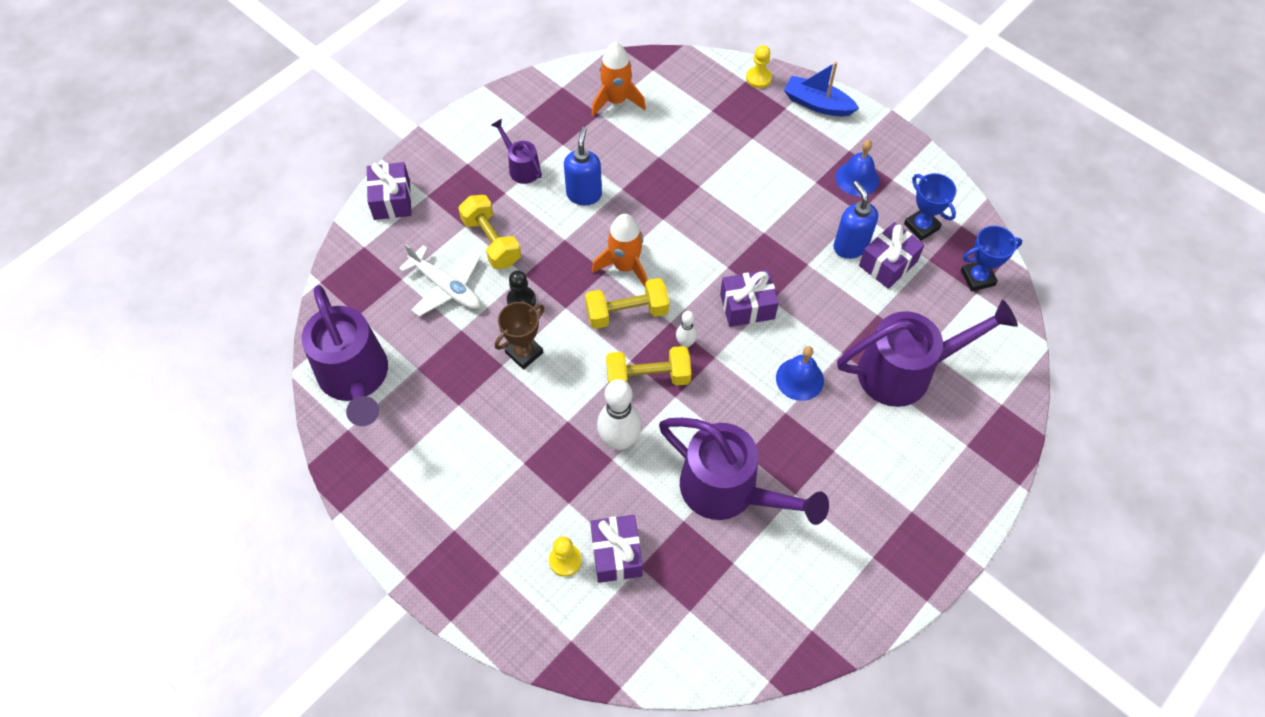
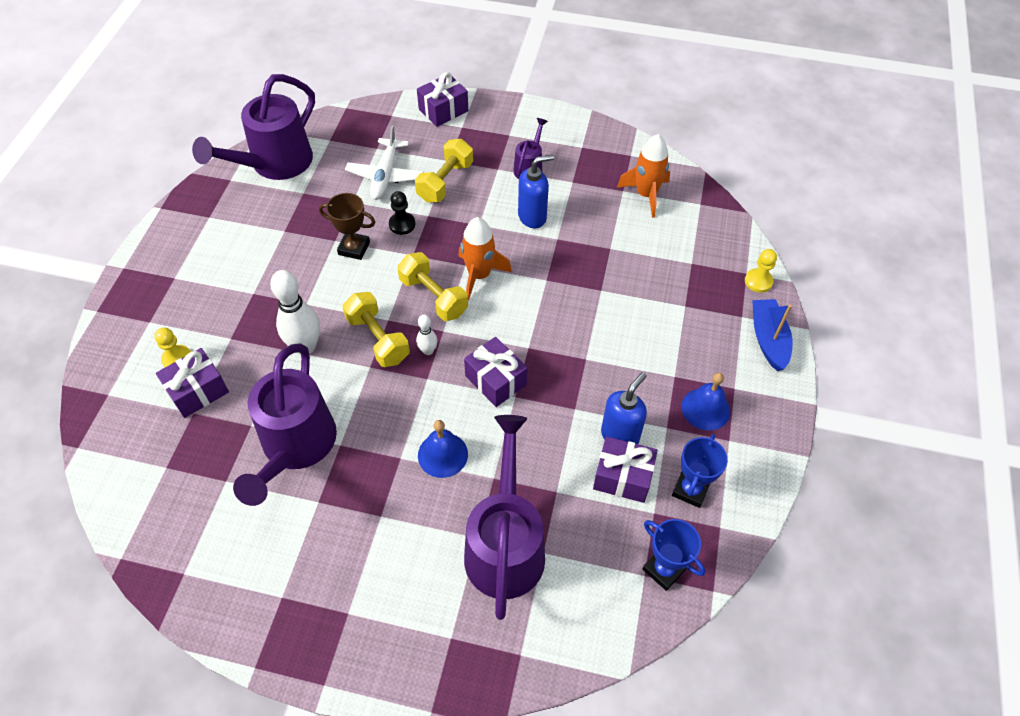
camera: 60 degrees right, 5 degrees down
purple watering can [837,300,1018,407] -> purple watering can turned 135 degrees counterclockwise [464,415,545,620]

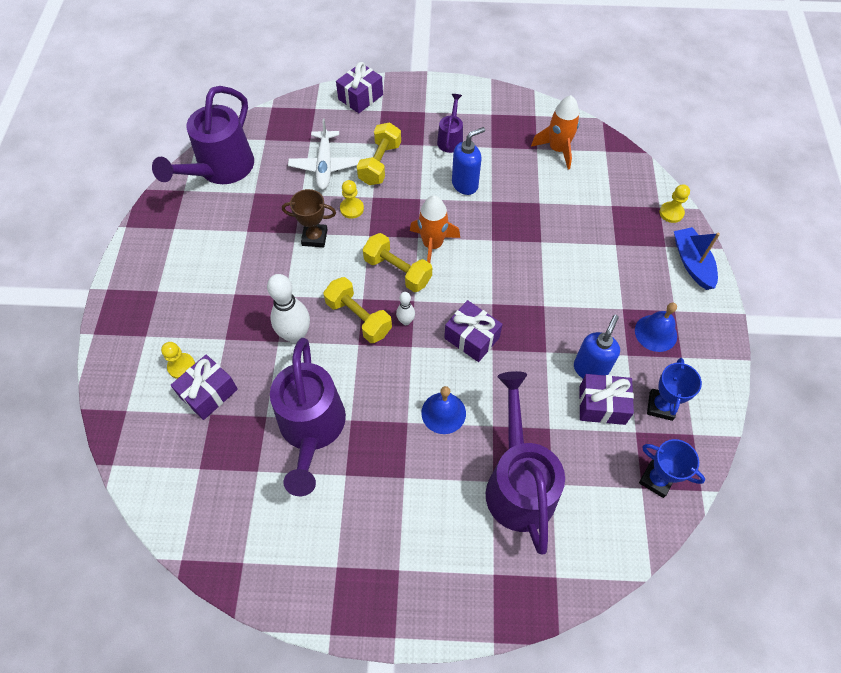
camera: 10 degrees left, 5 degrees up
black pawn [389,191,415,235] -> yellow pawn [340,180,364,219]

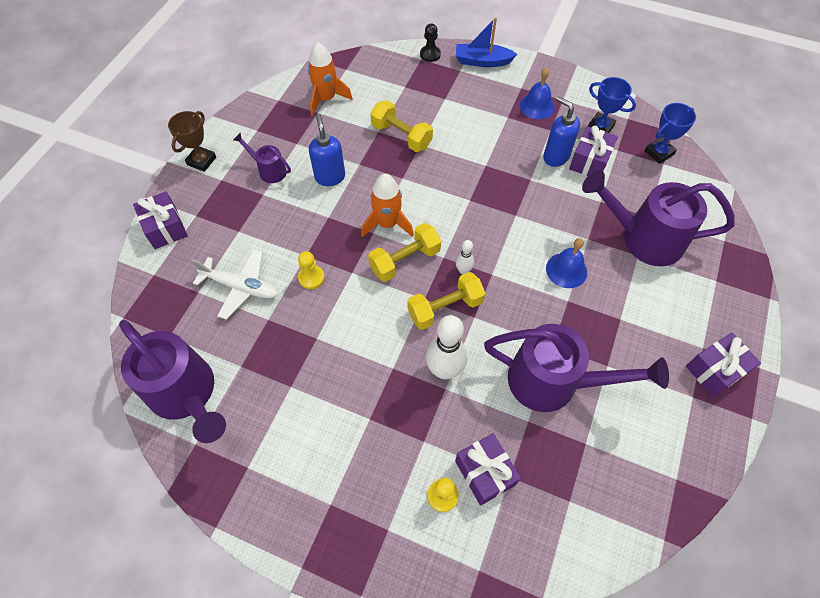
camera: 70 degrees left, 0 degrees up
brown trophy [282,189,336,247] -> brown trophy moved to [168,111,216,172]
yellow dumbbell [357,122,401,185] -> yellow dumbbell moved to [370,100,433,152]
purple gift [444,300,503,362] -> purple gift moved to [686,333,761,397]
yellow pawn [659,184,690,223] -> black pawn [420,23,441,62]

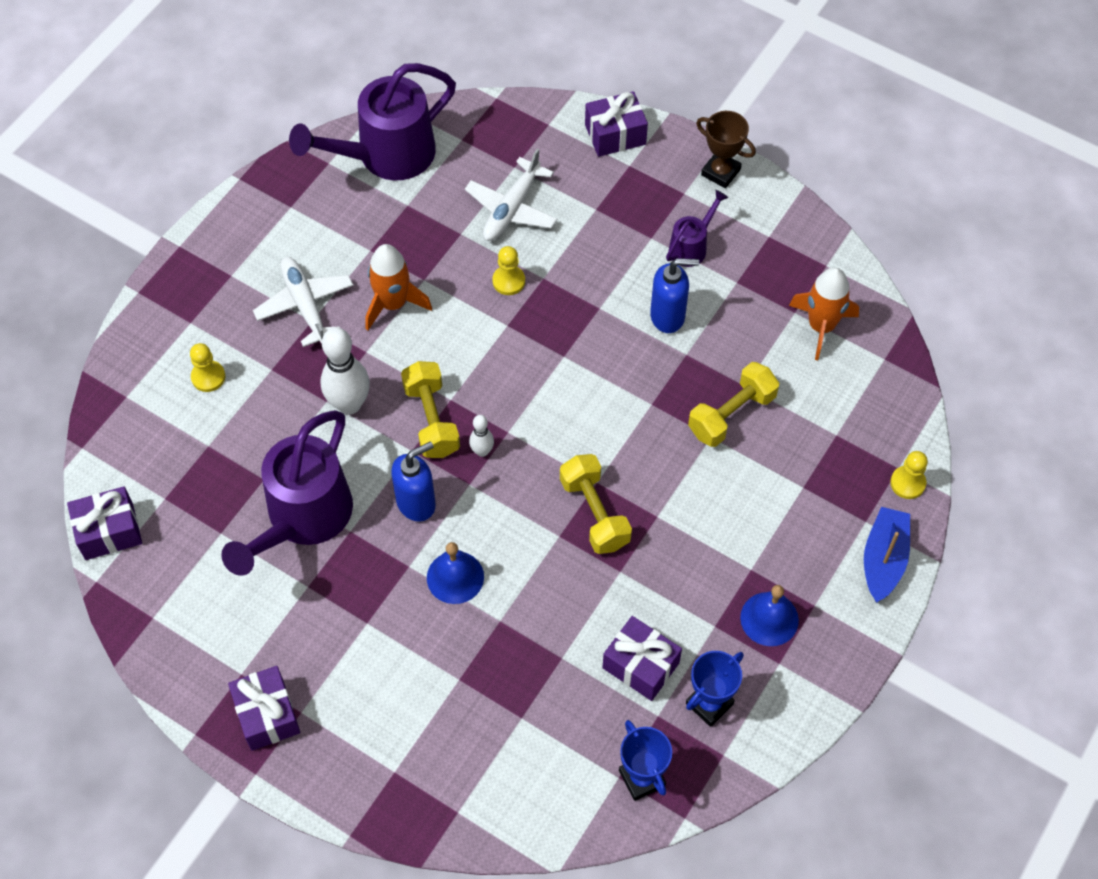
camera: 100 degrees right, 0 degrees up
orange rocket [361,174,414,237] -> orange rocket moved to [365,244,432,330]
yellow dumbbell [368,223,441,282] -> yellow dumbbell moved to [560,454,632,554]
black pawn [420,23,441,62] -> yellow pawn [890,451,928,499]
purple gift [455,433,521,506] -> purple gift moved to [67,486,142,560]
blue soap dispenser [543,96,580,167] -> blue soap dispenser moved to [391,442,436,522]
purple watering can [582,170,734,266] -> none
none -> white plane [253,257,353,347]

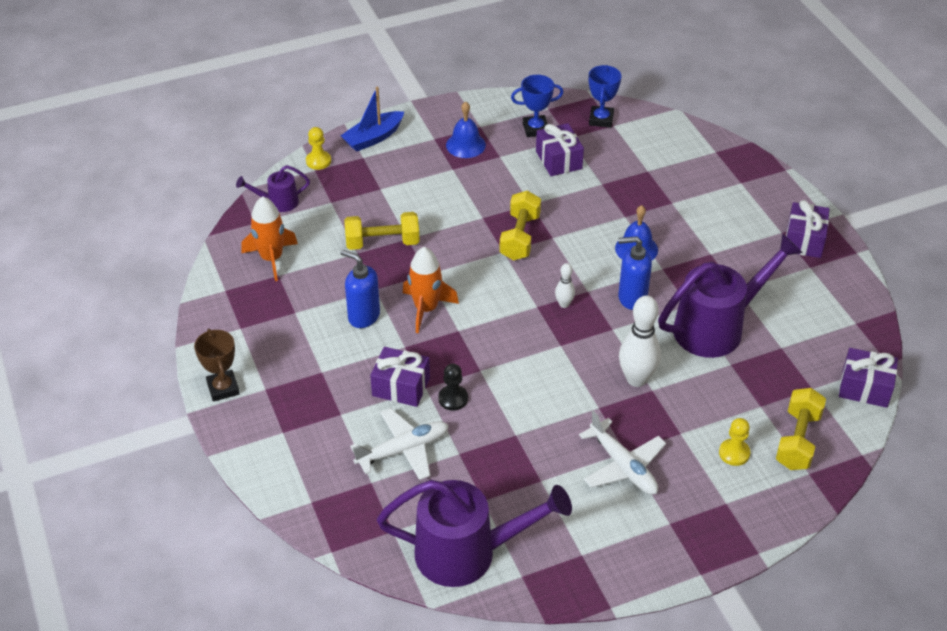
camera: 145 degrees left, 15 degrees down
white plane [253,257,353,347] -> white plane turned 45 degrees counterclockwise [579,411,666,495]
orange rocket [365,244,432,330] -> orange rocket moved to [403,247,459,333]
yellow dumbbell [401,361,460,458] -> yellow dumbbell moved to [776,388,826,470]
yellow pawn [492,246,525,295] -> black pawn [438,364,468,410]
purple gift [585,91,648,157] -> purple gift moved to [370,347,430,407]
purple watering can [666,190,728,267] -> purple watering can moved to [236,165,310,212]

